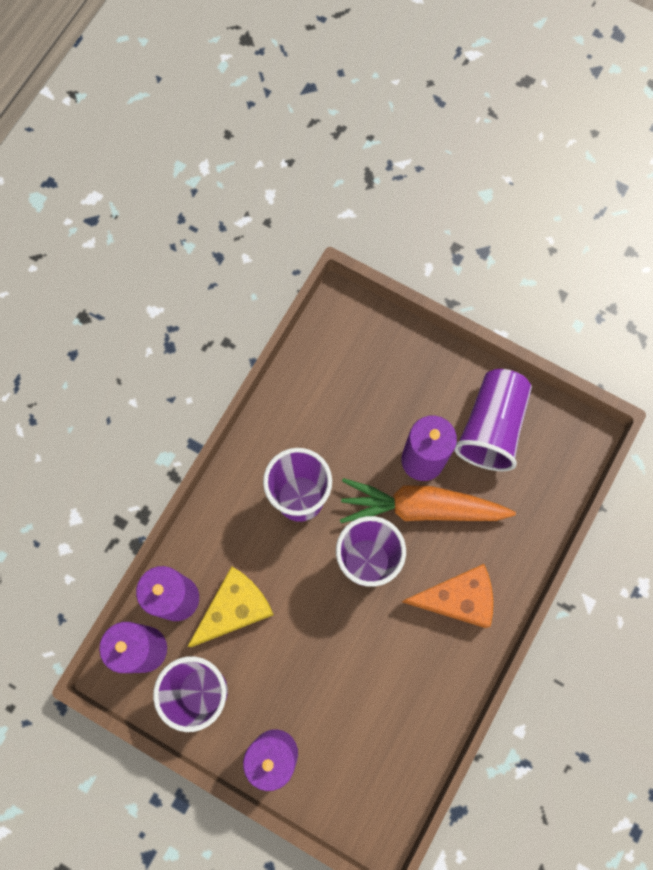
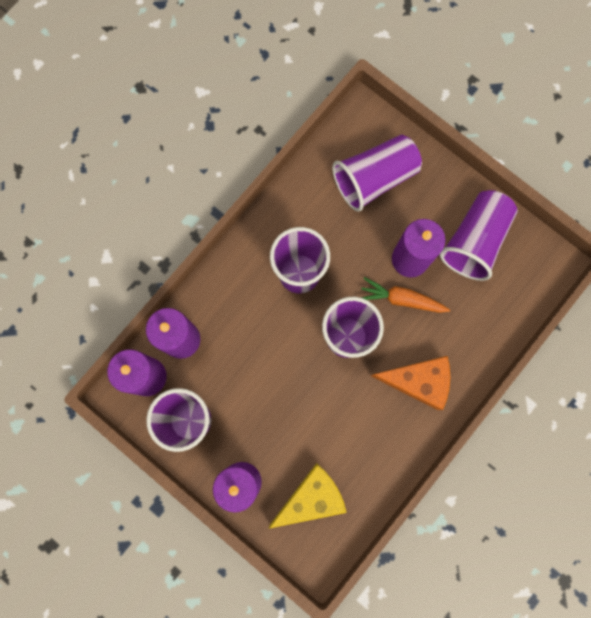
camera: 10 degrees right, 5 degrees up
yellow cheese [187,566,274,647] -> yellow cheese moved to [269,463,347,529]
orange carrot [340,478,516,523] -> orange carrot [361,277,450,313], size x0.61
none -> purple cup [332,135,422,212]

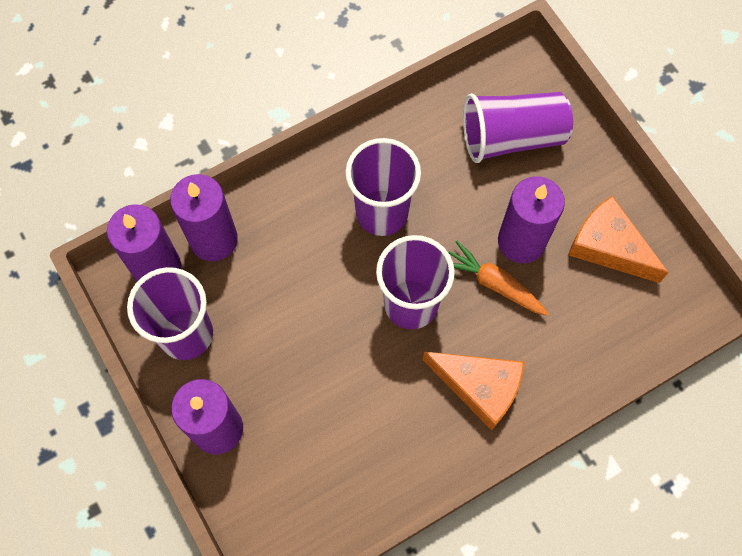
camera: 20 degrees right, 10 degrees down
yellow cheese [269,463,347,529] -> none
purple cup [439,190,518,281] -> orange cheese [568,196,669,283]

